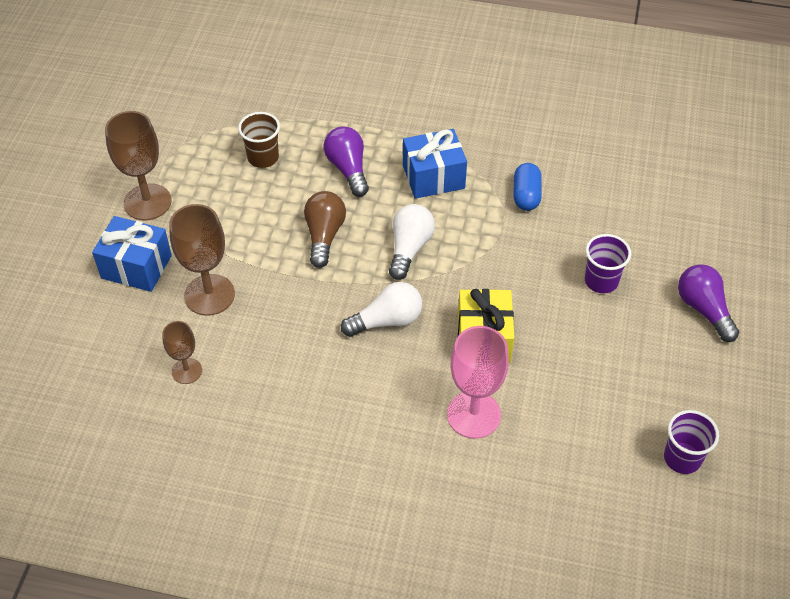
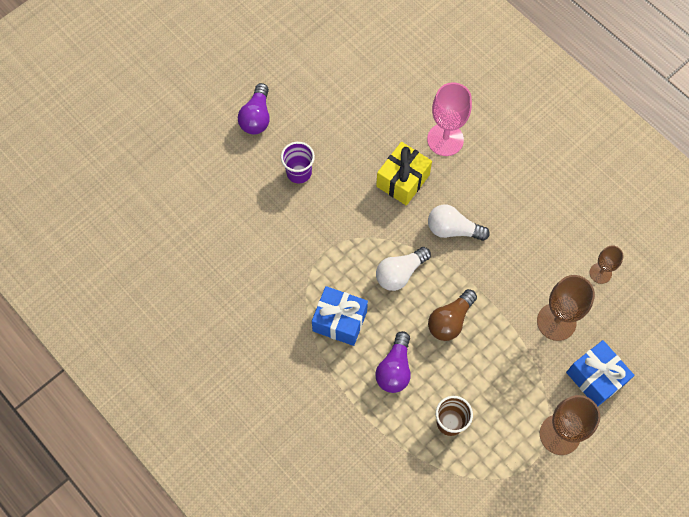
camera: 145 degrees left, 15 degrees up
blue capsule [513,163,542,211] -> none
purple cup [664,410,719,474] -> none

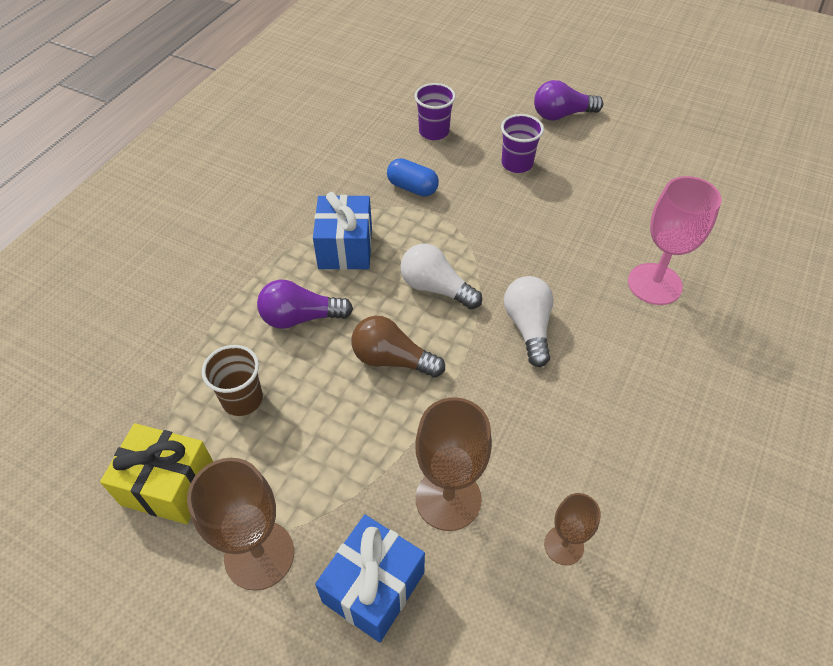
camera: 70 degrees right, 15 degrees down
yellow gift [376,142,432,206] -> yellow gift moved to [100,423,213,524]
none -> blue capsule [387,158,439,197]
none -> purple cup [415,83,456,140]

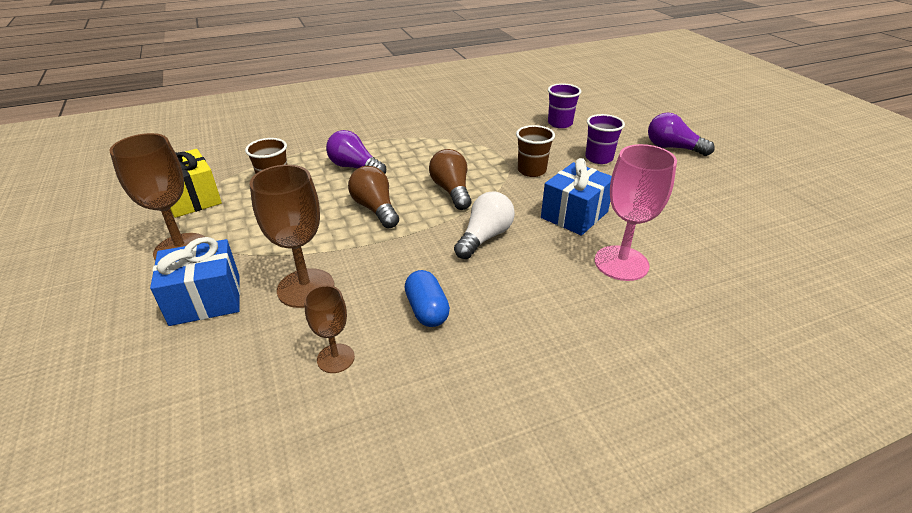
camera: 40 degrees right, 15 degrees down
blue gift [313,192,372,270] -> blue gift moved to [541,158,612,236]
blue capsule [387,158,439,197] -> blue capsule moved to [404,270,450,327]
white light bulb [400,244,482,309] -> brown light bulb [429,149,471,210]
none -> brown cup [516,125,555,177]

